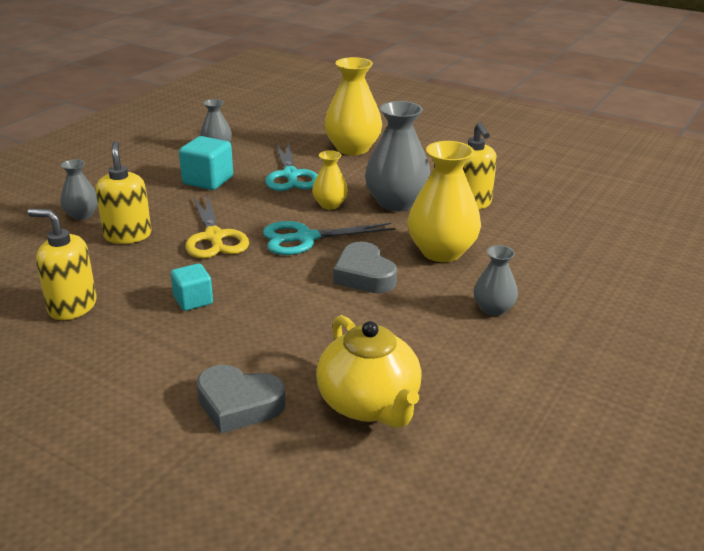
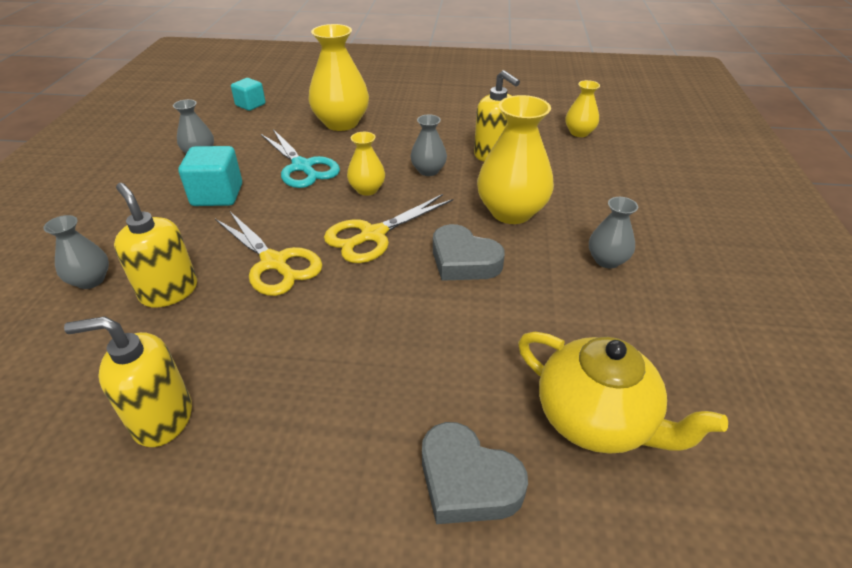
camera: 25 degrees left, 10 degrees up
turquoise cube [171,263,213,311] -> turquoise cube moved to [231,78,266,111]
grey heart [197,365,286,434] -> grey heart turned 45 degrees clockwise [422,422,528,524]
turquoise scissors [263,221,396,255] -> yellow scissors [324,194,453,263]
grey vase [365,101,431,211] -> grey vase [410,114,447,176], size x0.54
none -> yellow vase [566,80,600,137]

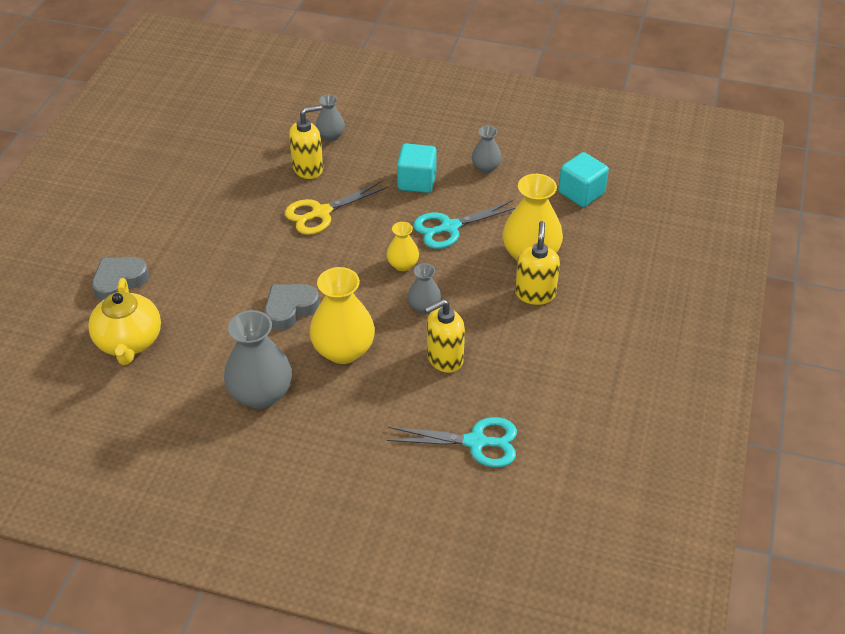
camera: 100 degrees right, 5 degrees up
yellow soap dispenser [64,316,192,447] -> yellow soap dispenser moved to [515,221,560,305]
turquoise cube [231,78,266,111] -> turquoise cube [558,152,609,207], size x1.53
yellow scissors [324,194,453,263] -> none
yellow teapot [518,332,728,454] -> yellow teapot turned 60 degrees counterclockwise [88,278,161,365]
yellow vase [566,80,600,137] -> turquoise scissors [387,417,517,467]
grey vase [589,197,638,268] -> grey vase [224,310,292,409], size x1.85

